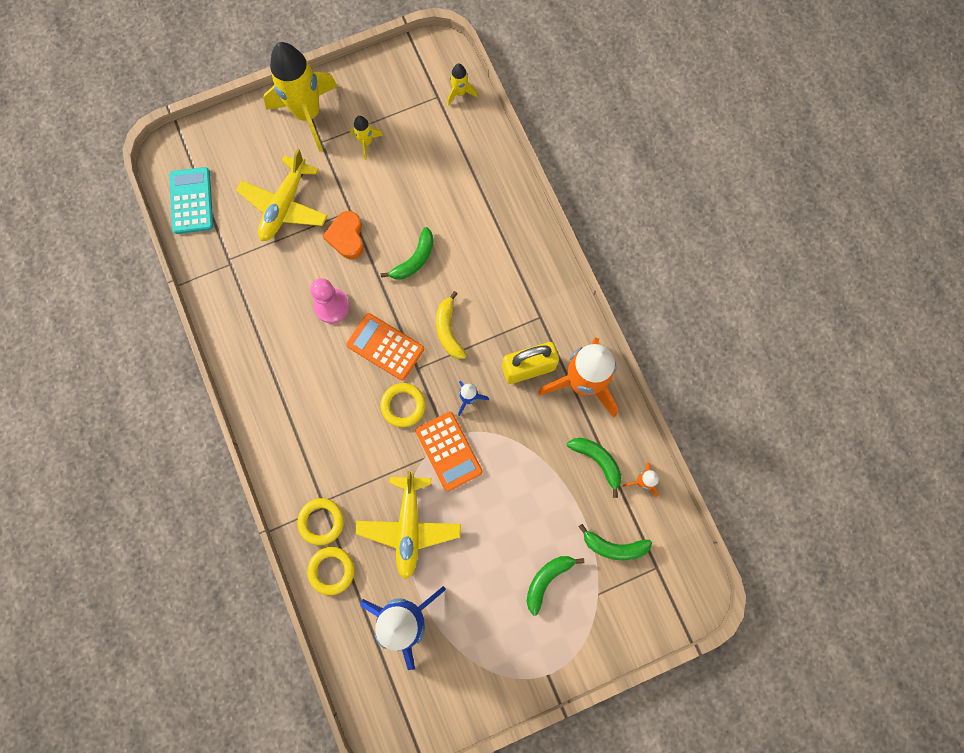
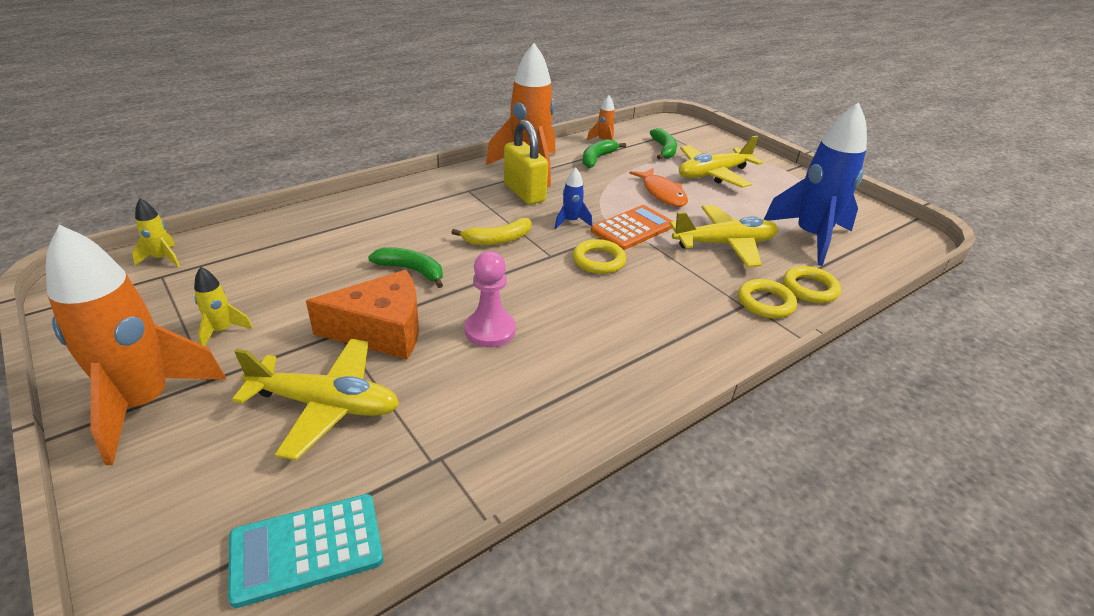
camera: 105 degrees left, 40 degrees down
yellow rocket [263,42,338,152] -> orange rocket [46,225,226,465]
orange heart [323,211,364,259] -> orange cheese [306,270,419,360]
orange calculator [346,313,424,381] -> none
green banana [527,556,584,616] -> yellow plane [679,136,763,188]
none -> orange fish [629,168,688,207]

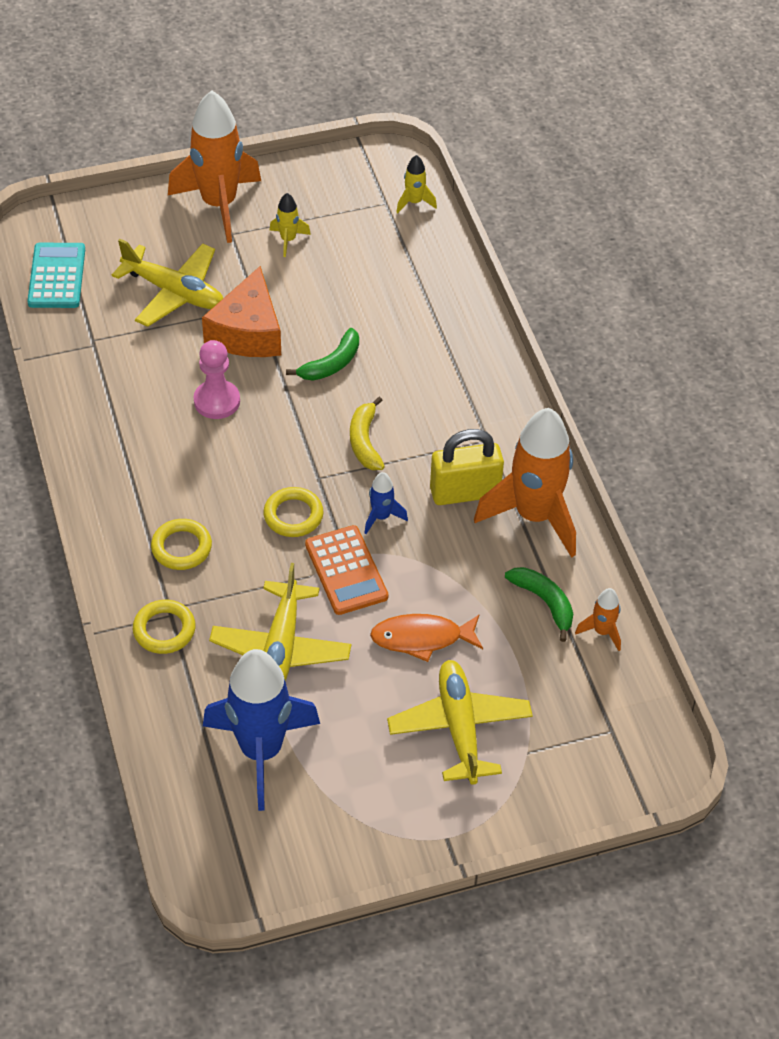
camera: 110 degrees right, 15 degrees up
yellow plane [232,339,399,460] -> yellow plane turned 90 degrees counterclockwise [112,239,223,327]
green banana [650,128,677,159] -> none
yellow ring [783,266,841,303] -> yellow ring moved to [151,519,212,570]

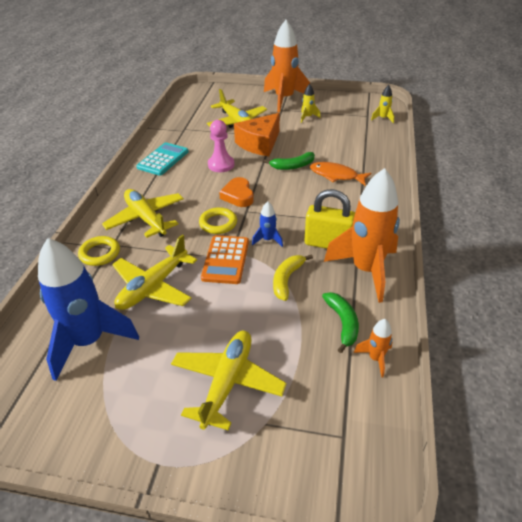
camera: 30 degrees right, 10 degrees down
turquoise calculator [27,243,85,308] -> turquoise calculator moved to [136,142,189,175]
yellow ring [151,519,212,570] -> yellow plane [102,189,184,238]
yellow banana [350,397,385,470] -> yellow banana moved to [273,254,313,301]
orange fish [370,614,483,662] -> orange fish moved to [310,162,371,185]
none -> orange heart [219,177,254,207]

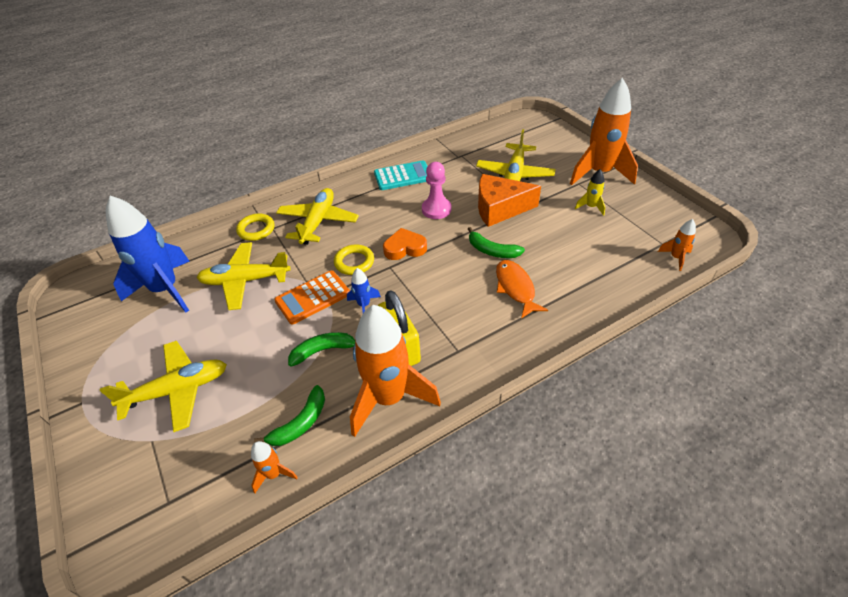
camera: 50 degrees right, 5 degrees up
orange heart [219,177,254,207] -> orange heart turned 45 degrees clockwise [383,228,427,260]
yellow banana [273,254,313,301] -> green banana [288,332,355,367]
yellow rocket [371,85,394,123] -> orange rocket [658,219,696,271]

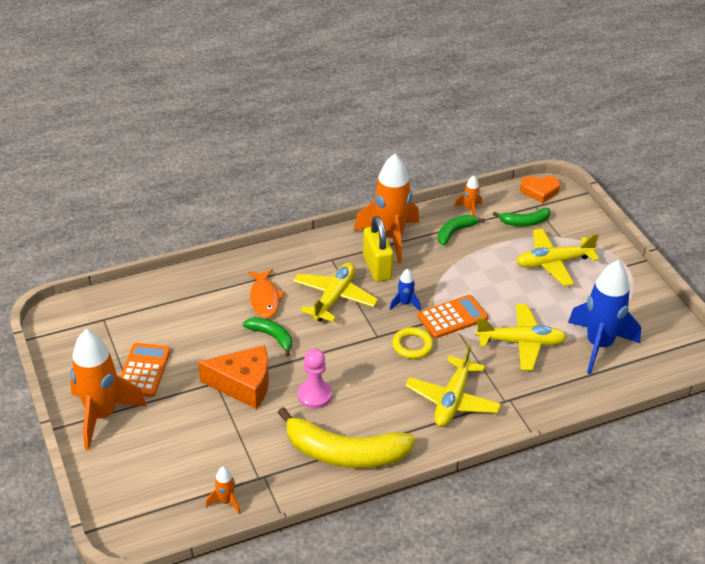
camera: 175 degrees left, 5 degrees down
yellow ring [236,213,274,241] -> none
green banana [288,332,355,367] -> green banana moved to [493,208,551,226]
turquoise calculator [374,161,427,190] -> yellow banana [278,407,415,468]
orange heart [383,228,427,260] -> orange heart moved to [520,176,560,203]
yellow plane [476,129,556,181] -> yellow plane moved to [293,262,378,322]
yellow rocket [575,169,605,216] -> orange calculator [120,343,171,397]
orange rocket [658,219,696,271] -> orange rocket moved to [206,467,241,514]

